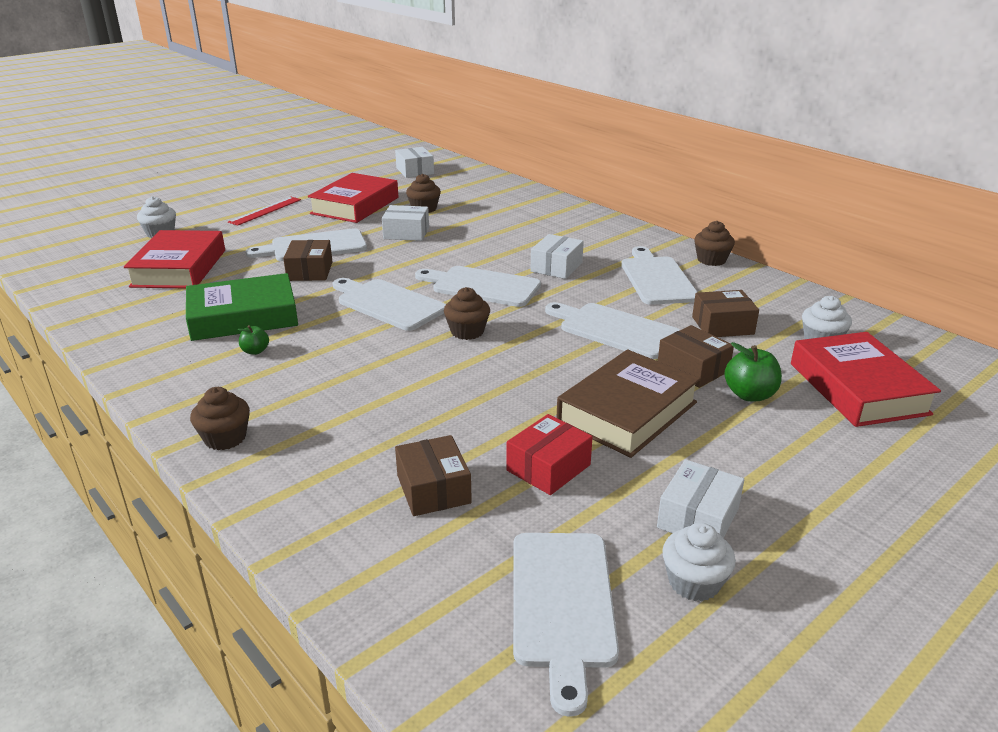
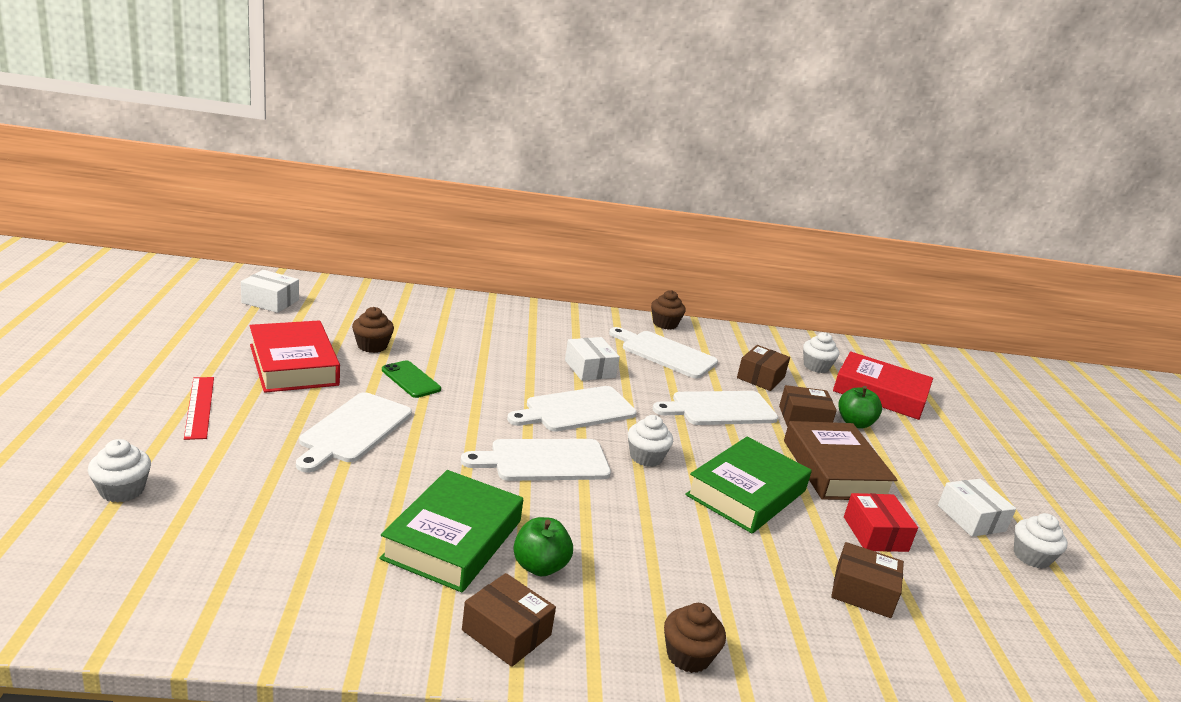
camera: 55 degrees left, 5 degrees down
red book [124,230,225,288] -> none
green apple [238,325,269,355] -> green apple [513,517,573,576], size x1.70
brown box [283,240,332,281] -> brown box moved to [462,573,556,667]
white box [382,205,429,241] -> green phone [382,360,441,398]
brown cupcake [444,287,490,340] -> white cupcake [628,415,673,467]
white cutting board [513,533,619,717] -> none
none -> green book [685,437,812,533]

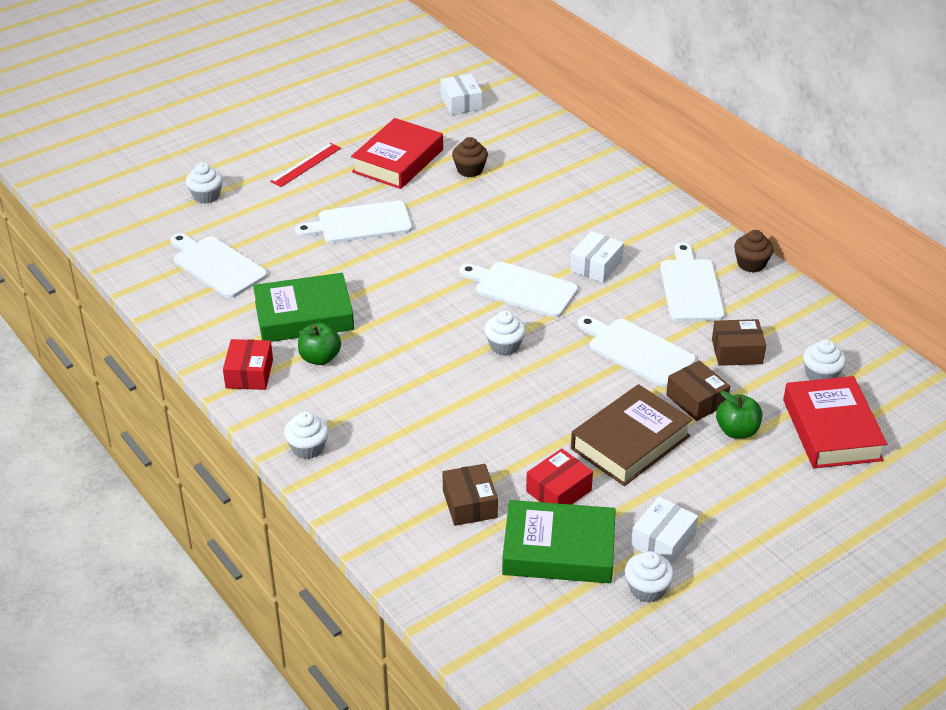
camera: 60 degrees right, 15 degrees up
green phone [382,360,441,398] -> none
white cutting board [461,439,611,481] -> white cutting board moved to [170,233,268,298]
brown box [462,573,556,667] -> red box [223,339,273,390]
brown cupcake [664,603,726,673] -> white cupcake [284,412,329,459]
green book [685,437,812,533] -> green book moved to [502,500,616,583]

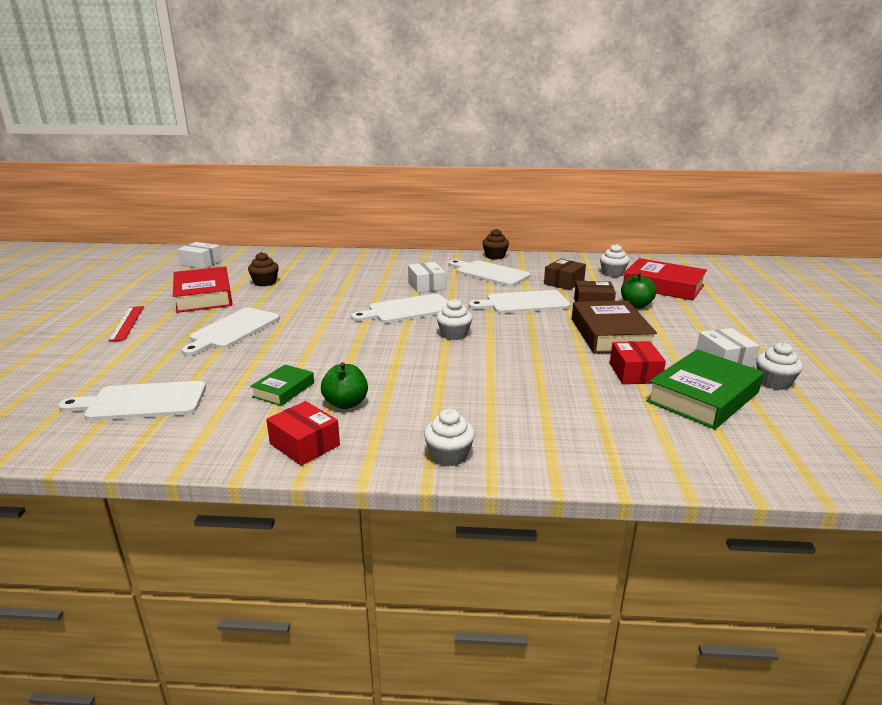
camera: 50 degrees left, 15 degrees down
white cupcake [186,163,223,204] -> none
green book [253,273,354,342] -> green book [250,365,314,406], size x0.53
brown box [443,464,498,526] -> none

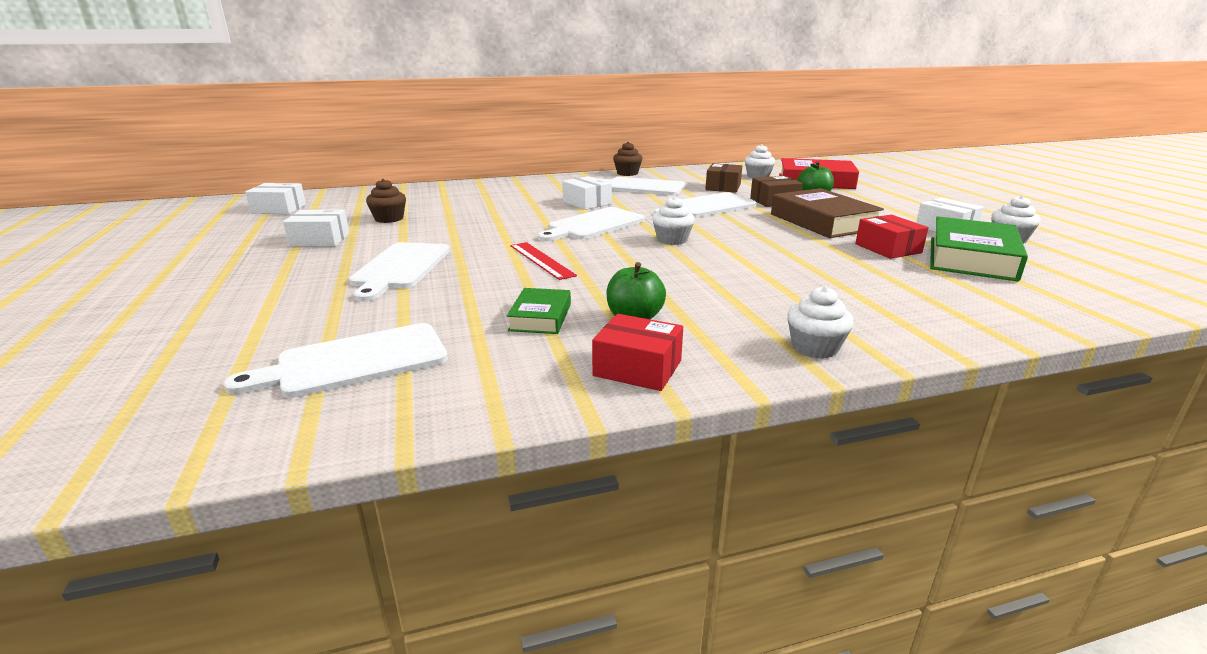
camera: 20 degrees left, 0 degrees up
red ruler [109,306,144,342] -> red ruler moved to [510,242,577,280]
red book [173,267,233,313] -> white box [283,210,349,247]

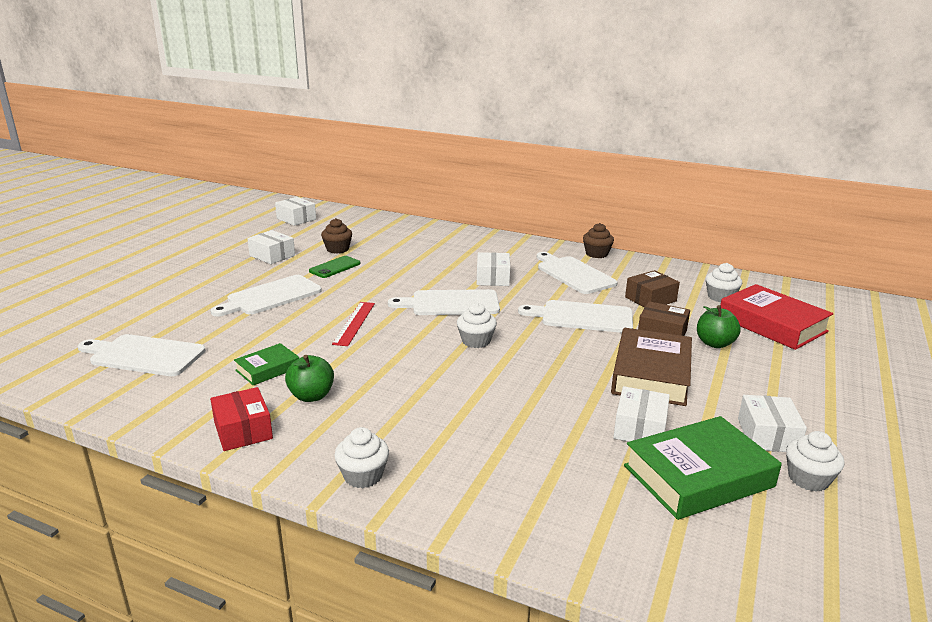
camera: 40 degrees right, 0 degrees up
red box [855,215,929,259] -> white box [613,386,670,442]
none -> green phone [309,256,360,278]

